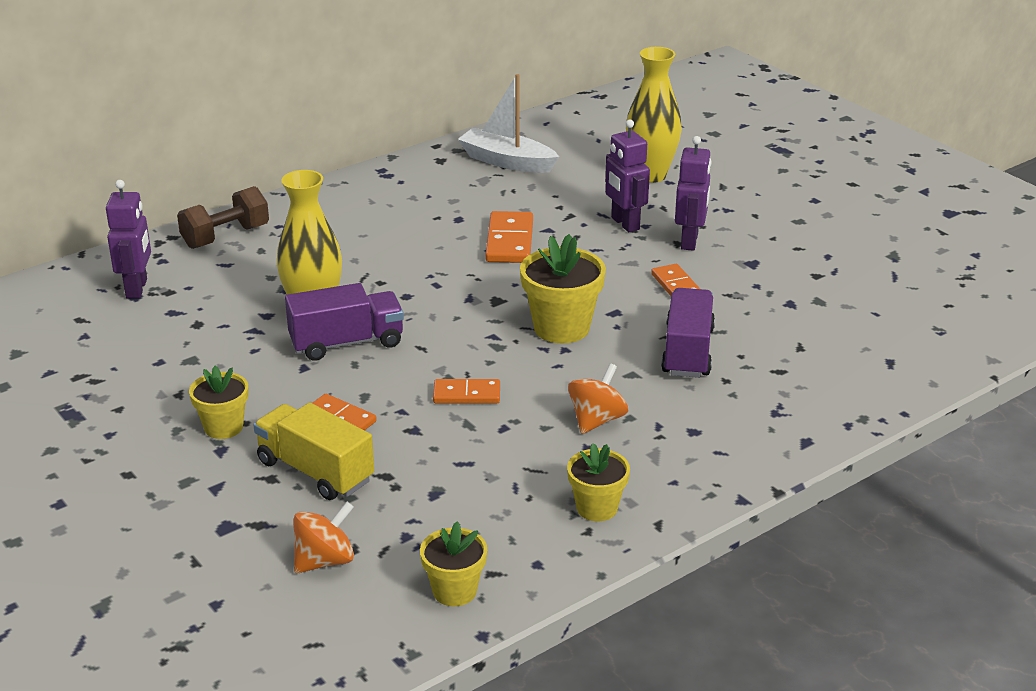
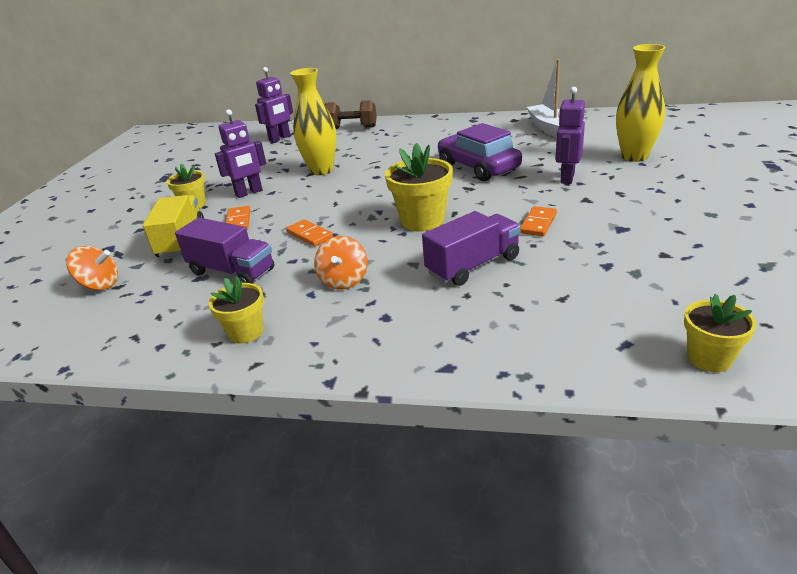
camera: 50 degrees right, 0 degrees up
purple truck [285,283,404,361] -> purple truck moved to [175,218,274,283]
yellow flower pot [420,522,487,606] -> yellow flower pot moved to [684,294,756,372]
orange domino [485,211,533,263] -> purple car [438,123,522,181]
orange spinning top [568,363,628,434] -> orange spinning top turned 105 degrees clockwise [314,236,368,290]
purple robot [675,136,711,251] -> purple robot moved to [215,109,266,198]

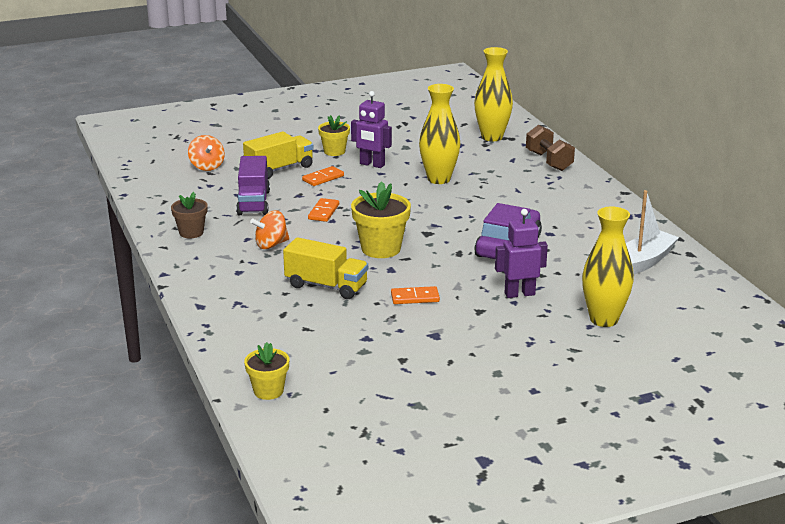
camera: 55 degrees right, 5 degrees down
yellow flower pot [209,276,264,344] -> brown flower pot [171,192,208,238]
purple robot [255,67,293,142] -> yellow vase [474,47,513,141]
purple truck [422,211,521,286] -> yellow truck [283,237,368,299]

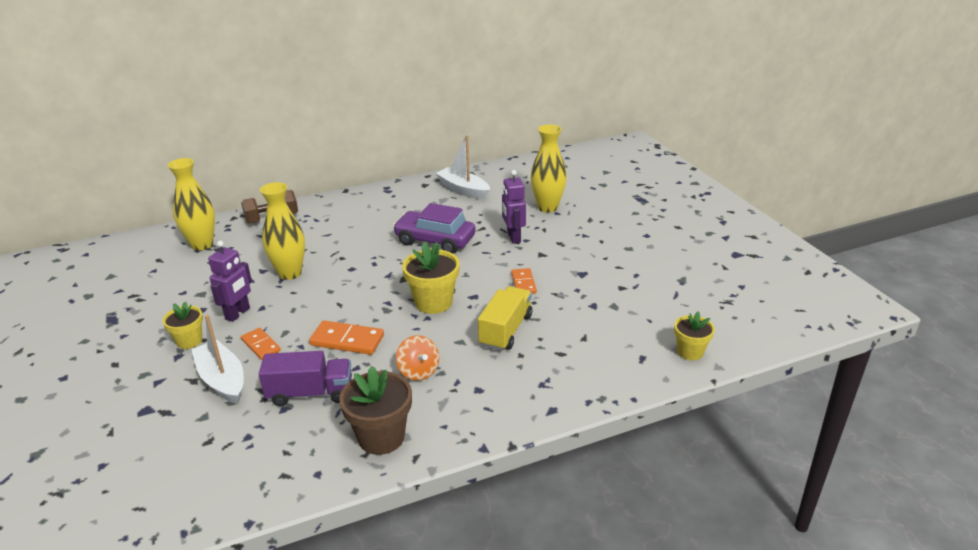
camera: 90 degrees left, 5 degrees up
brown flower pot [171,192,208,238] -> brown flower pot [339,366,412,455], size x1.59
orange spinning top [188,135,225,171] -> none
yellow truck [243,131,314,179] -> white boat [191,315,244,404]
orange domino [308,198,339,222] -> orange domino [309,320,384,355], size x1.54

